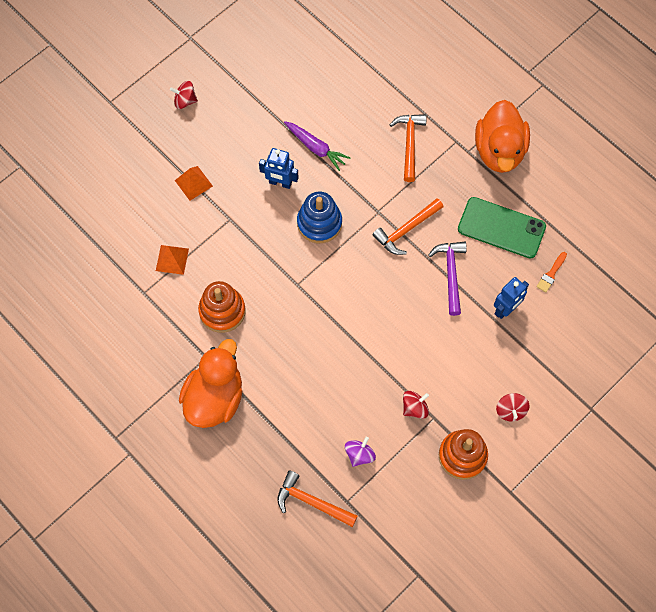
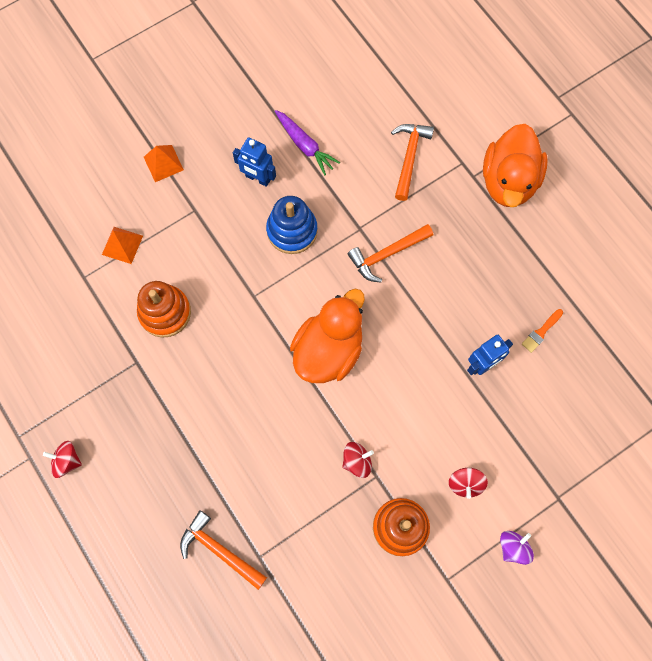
camera: 10 degrees right, 5 degrees up
red spinning top [170,81,198,109] -> red spinning top moved to [43,441,82,478]
orange duck [179,339,242,428] -> orange duck moved to [290,289,365,383]
purple spinning top [345,437,376,467] -> purple spinning top moved to [500,531,534,565]
purple hammer [428,242,467,316] -> none
green phone [458,197,546,259] -> none

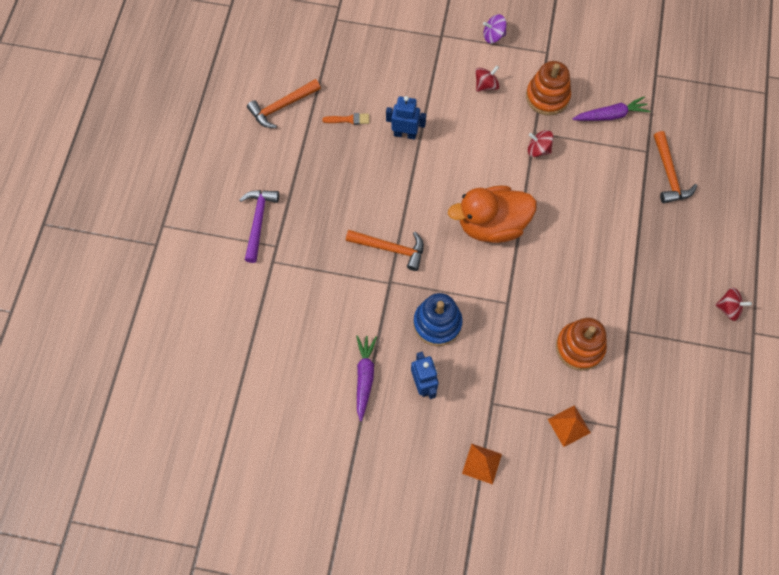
camera: 135 degrees left, 5 degrees down
red spinning top [43,441,82,478] -> red spinning top turned 45 degrees counterclockwise [715,288,752,321]
orange hammer [391,124,434,201] -> orange hammer moved to [247,79,321,128]
orange duck [483,124,548,207] -> purple hammer [239,190,279,263]
none -> purple carrot [573,96,650,121]

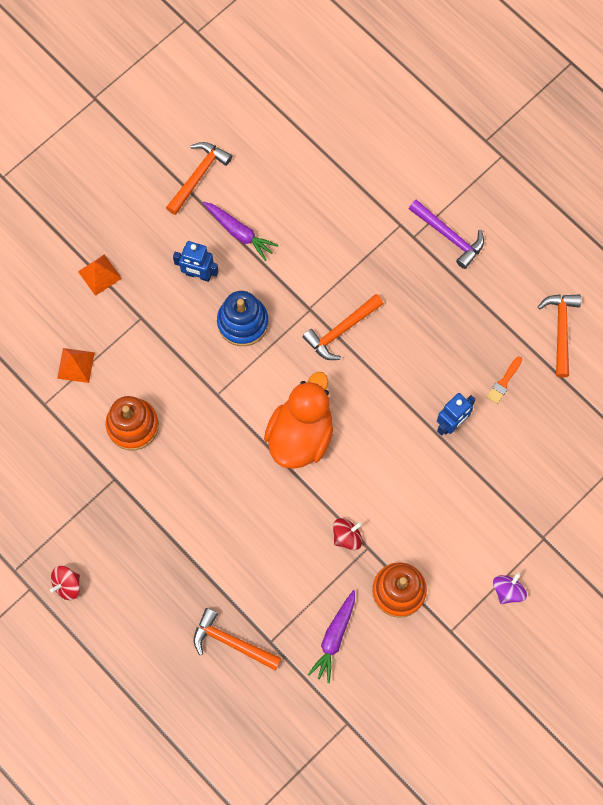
camera: 125 degrees right, 5 degrees up
red spinning top [475,66,500,92] -> none
none -> orange hammer [166,142,232,215]

